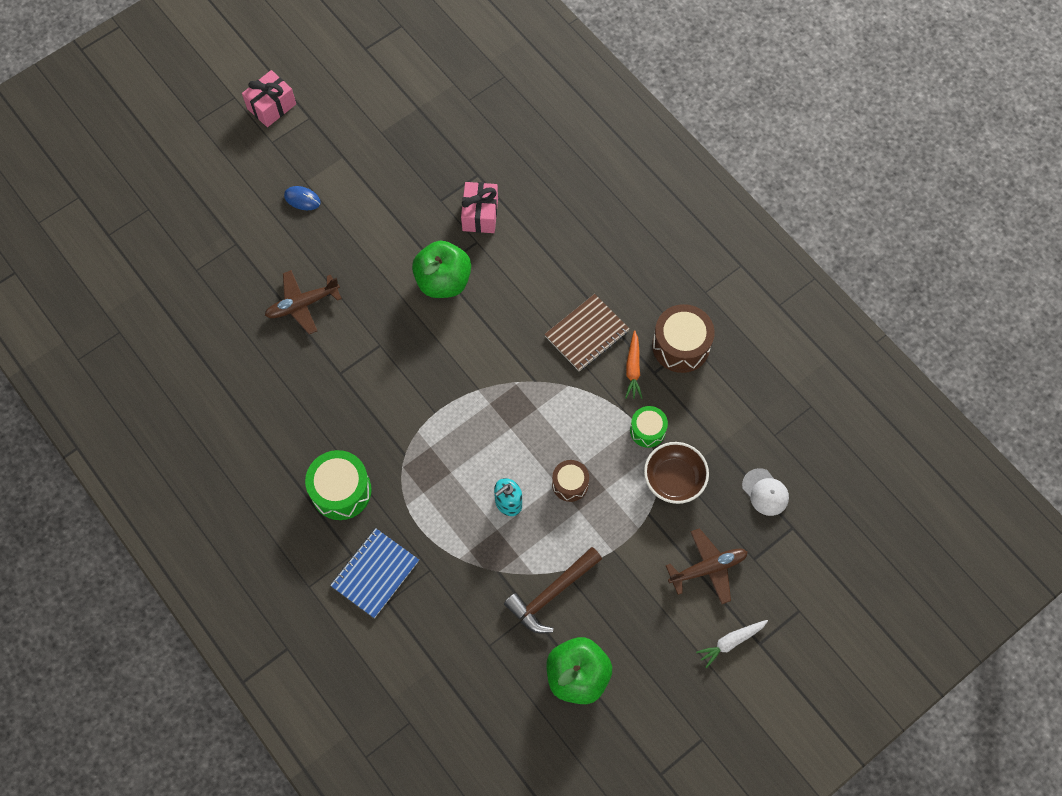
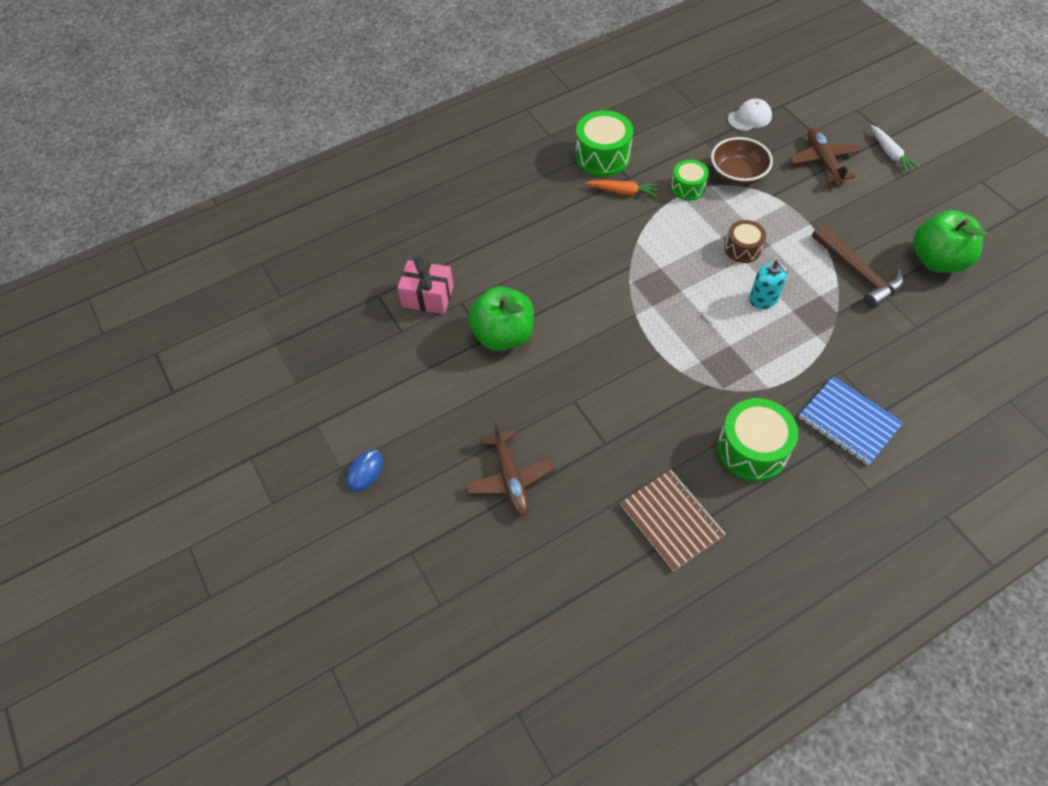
camera: 80 degrees left, 10 degrees down
pink gift [242,70,296,127] -> none
brown notebook [544,294,629,371] -> brown notebook moved to [620,470,726,571]
brown drum [652,304,715,373] -> green drum [575,110,633,176]

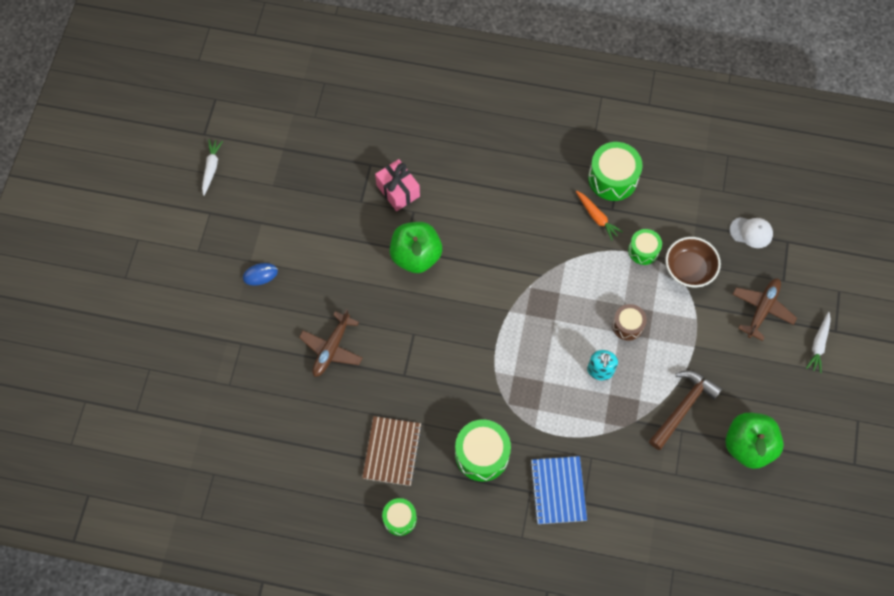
camera: 40 degrees right, 10 degrees up
brown hammer [812,225,904,308] -> brown hammer turned 150 degrees counterclockwise [649,370,722,450]
none -> white carrot [202,140,223,196]
none -> green drum [382,498,417,536]

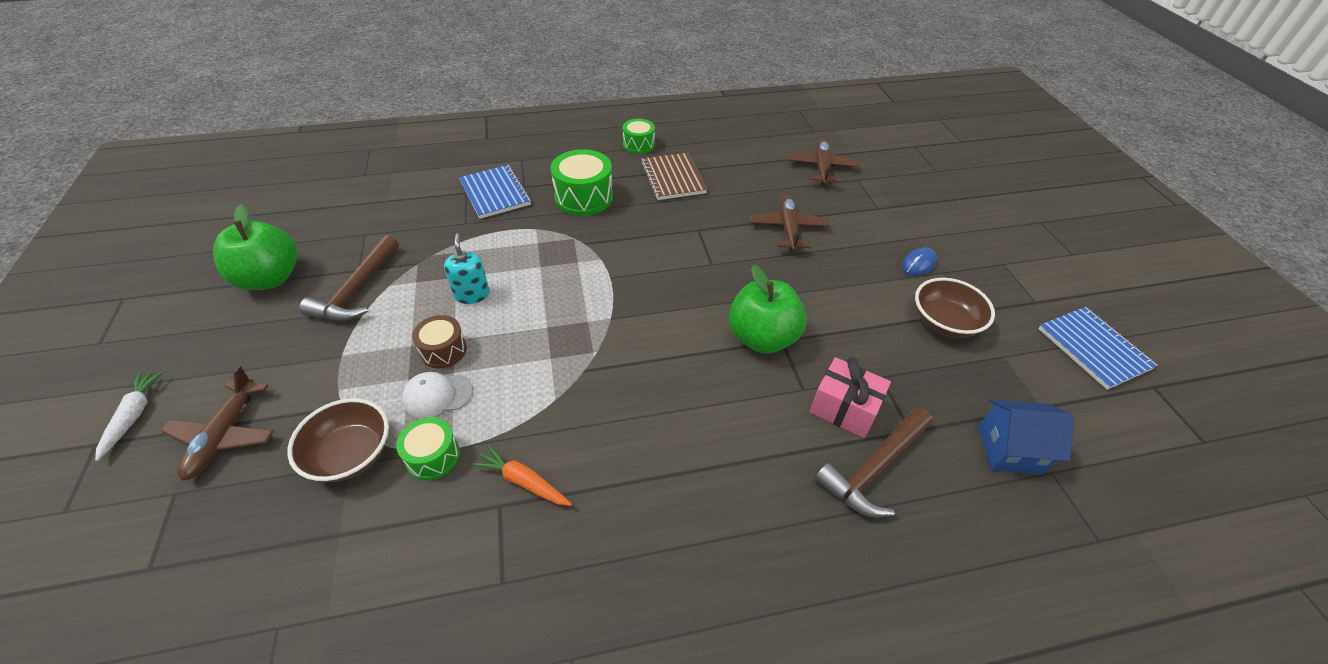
camera: 155 degrees right, 20 degrees down
white carrot [202,140,223,196] -> blue notebook [1038,307,1158,390]
green drum [588,142,643,201] -> none
white cap [730,217,773,248] -> white cap moved to [402,372,473,418]
none -> brown plane [788,139,859,185]
none -> brown hammer [814,407,933,518]
none -> brown bowl [915,278,995,338]
none -> blue house [978,399,1074,475]

